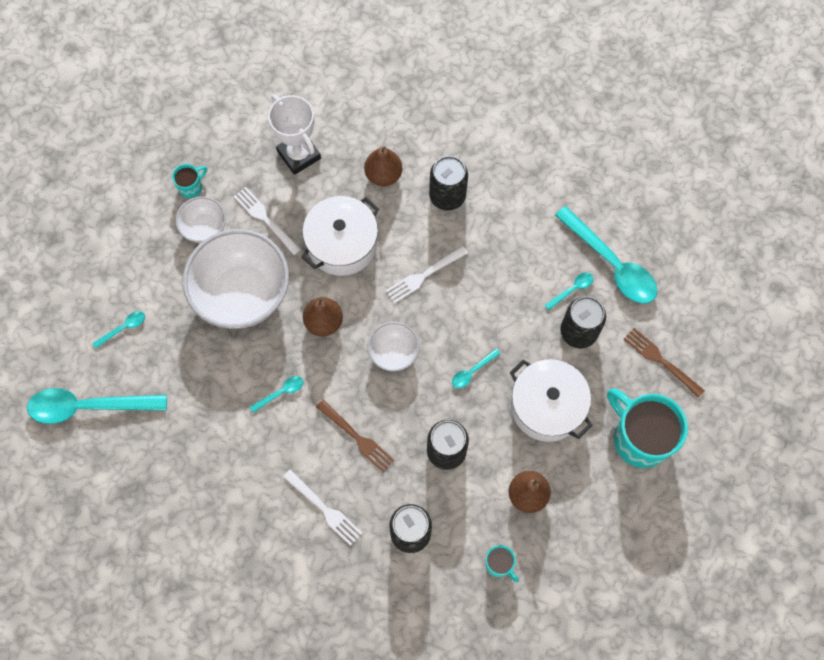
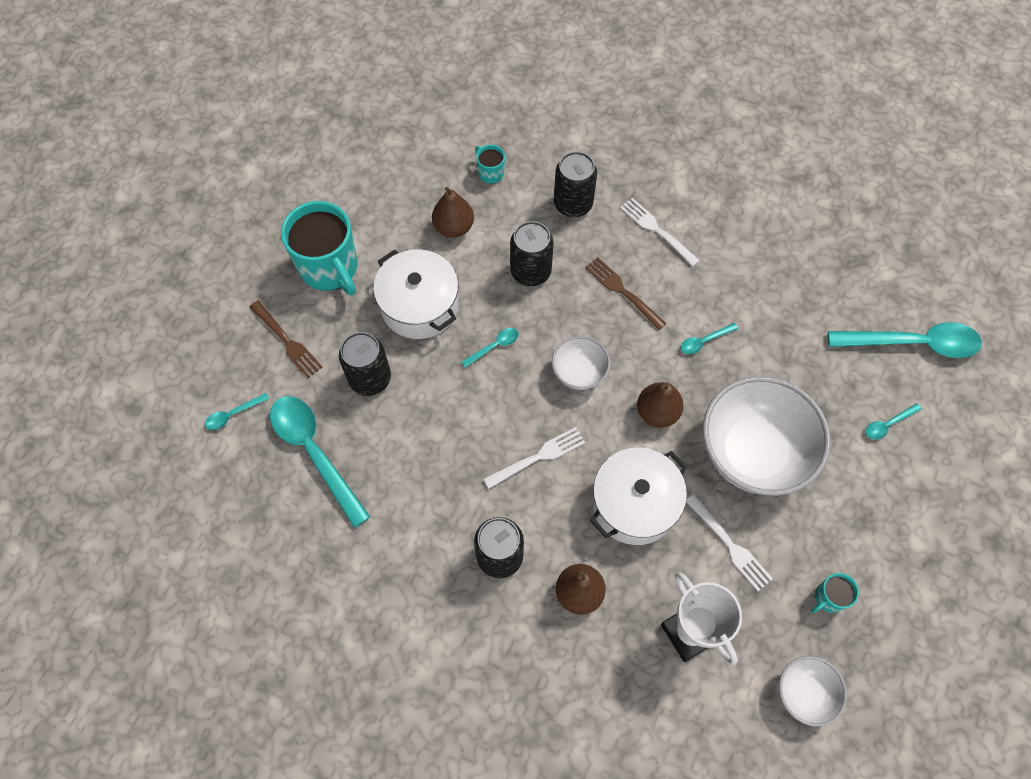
camera: 175 degrees left, 5 degrees down
white bowl [176,196,226,243] -> white bowl moved to [779,656,847,727]
turquoise spoon [545,272,593,310] -> turquoise spoon moved to [205,393,269,430]

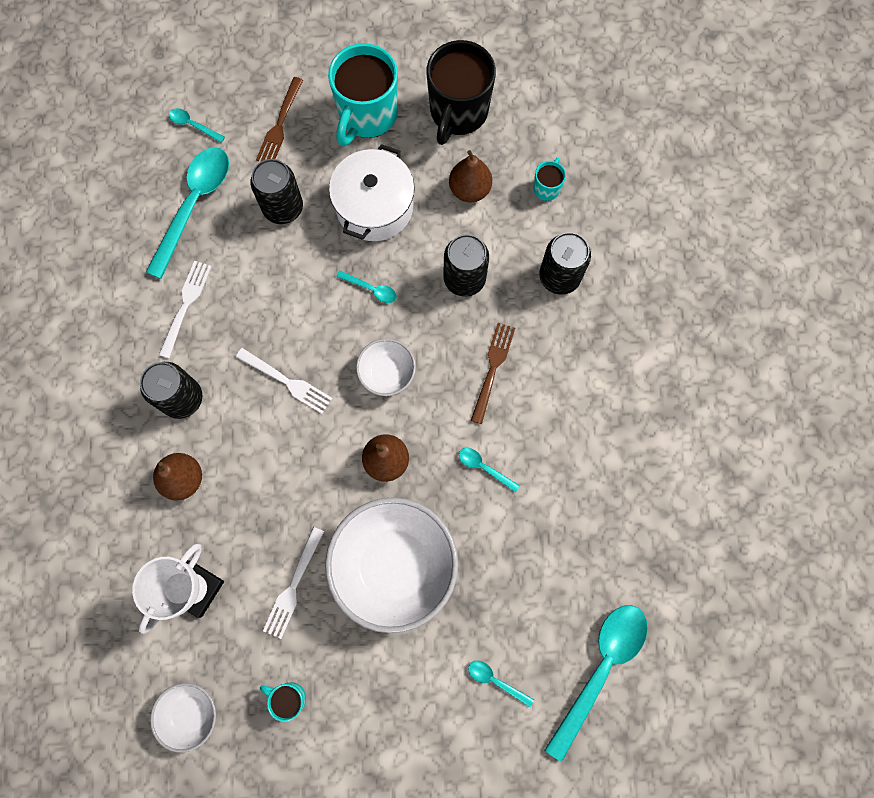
camera: 60 degrees right, 10 degrees up
white pot [590,448,687,545] -> none
white fork [620,198,700,267] -> white fork moved to [159,261,212,358]
turquoise spoon [828,322,982,358] -> turquoise spoon turned 120 degrees counterclockwise [545,605,648,762]
none -> black mug [426,40,496,145]

